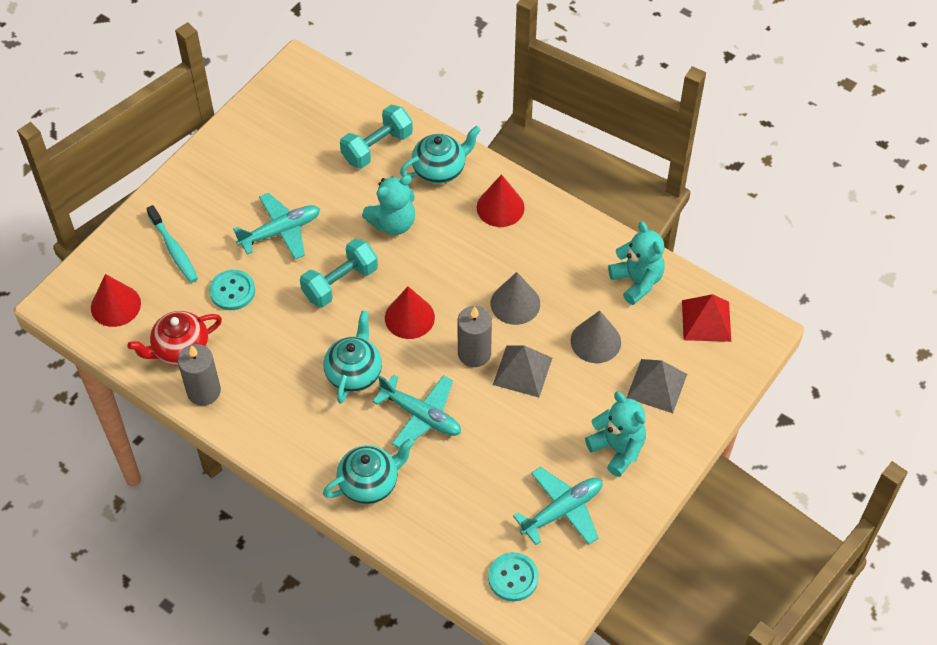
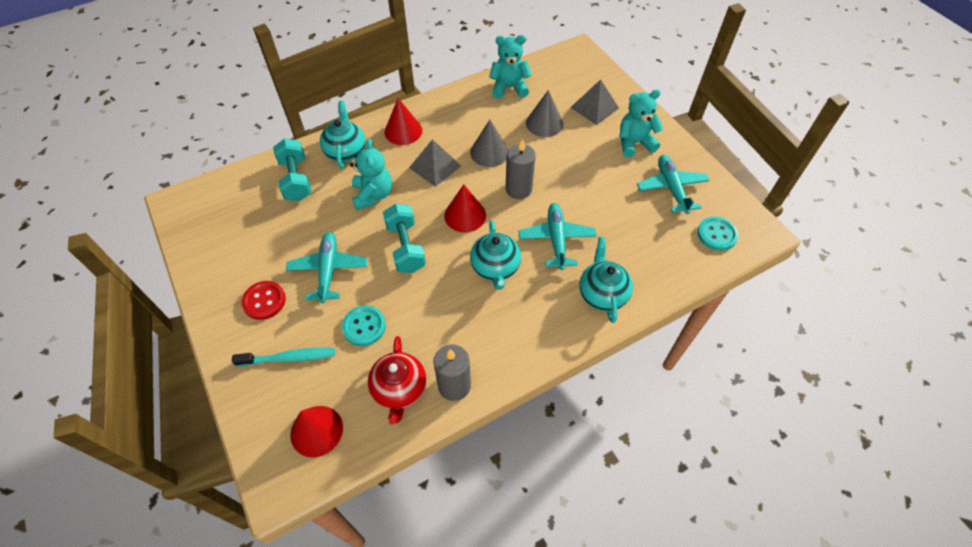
camera: 65 degrees left, 0 degrees up
turquoise teapot [323,310,382,404] -> turquoise teapot turned 135 degrees counterclockwise [470,220,521,290]
turquoise plane [372,374,461,448] -> turquoise plane turned 60 degrees counterclockwise [519,203,597,270]
grey pyramid [493,345,552,397] -> grey pyramid moved to [409,139,461,187]
red pyramid [682,294,731,342] -> none
none -> red button [241,281,286,320]

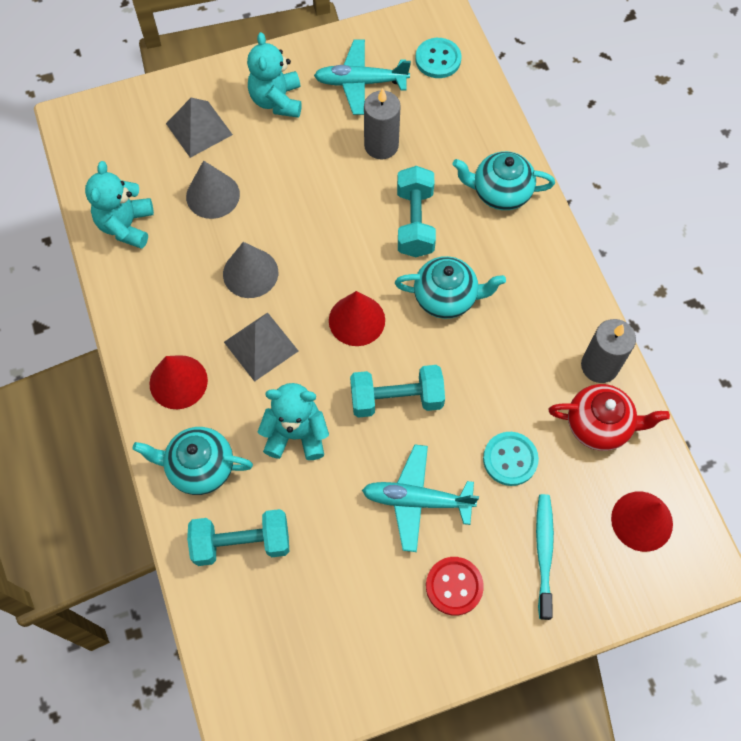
camera: 80 degrees left, 10 degrees up
grey candle [505,139,536,199] -> grey candle moved to [364,88,401,159]
turquoise plane [519,203,597,270] -> turquoise dumbbell [397,166,436,257]

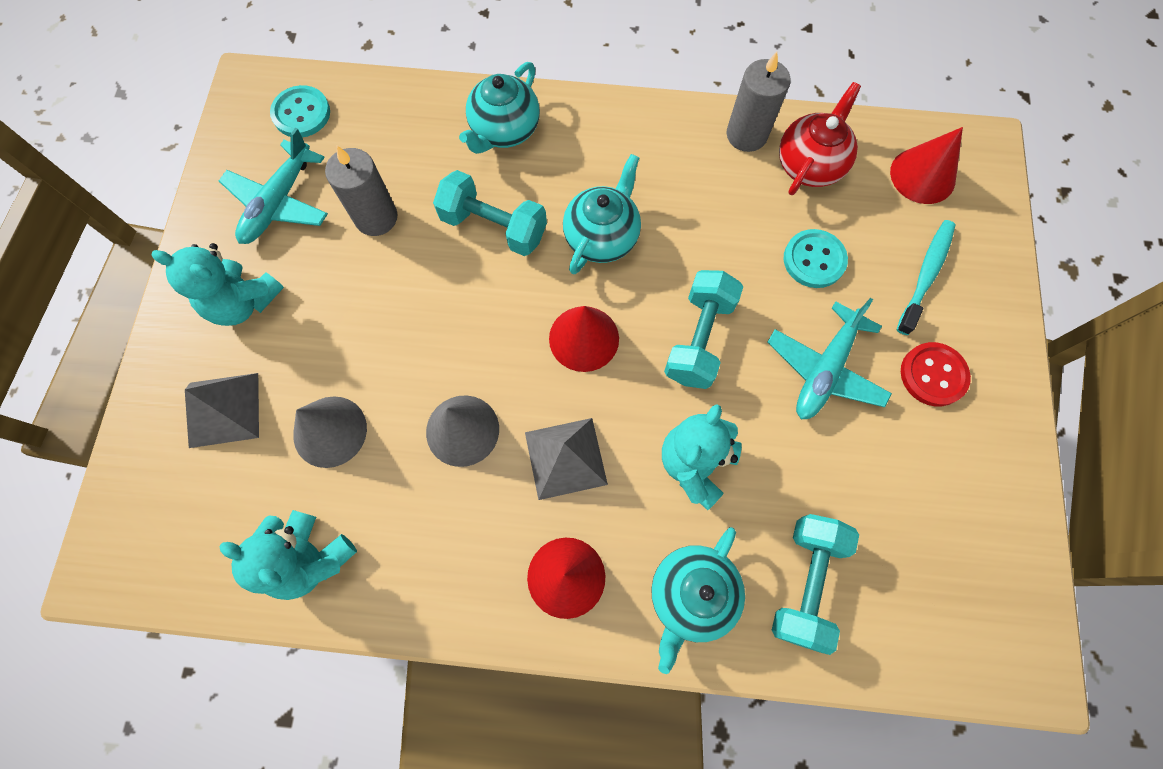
camera: 65 degrees left, 5 degrees up
turquoise toothbrush [536,494,554,620] -> turquoise toothbrush turned 90 degrees clockwise [897,220,955,335]

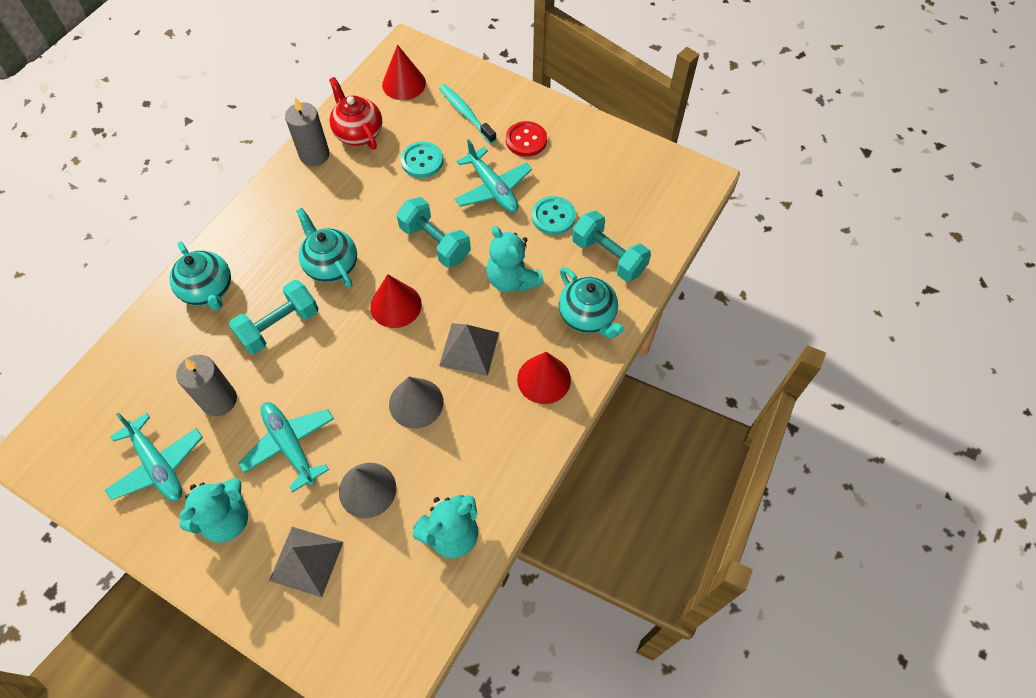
camera: 65 degrees left, 10 degrees down
turquoise button [270,85,330,137] -> turquoise button moved to [532,196,576,235]
none -> turquoise plane [238,402,334,492]

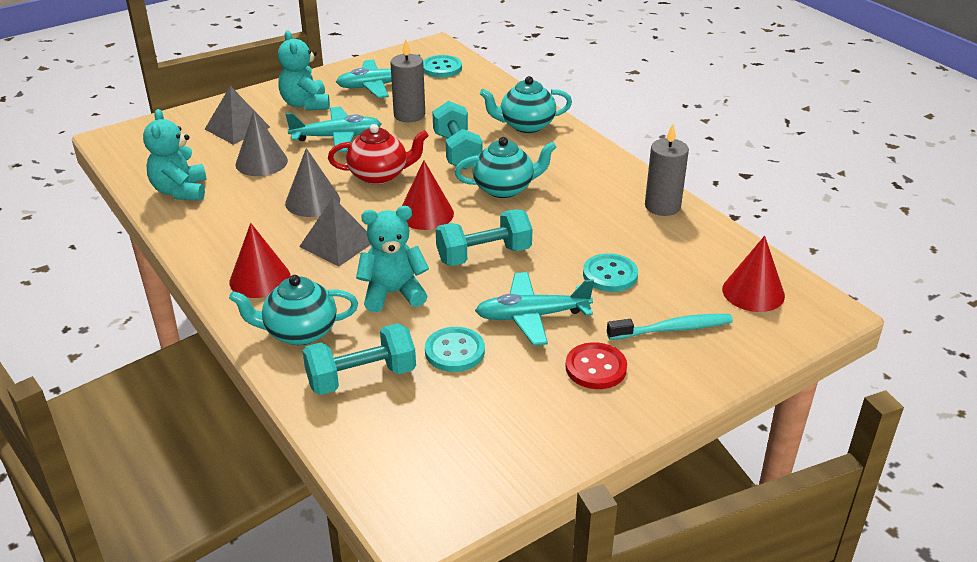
camera: 115 degrees right, 25 degrees down
red teapot [329,77,382,150] -> red teapot moved to [328,124,429,185]
none -> turquoise button [423,55,462,78]

